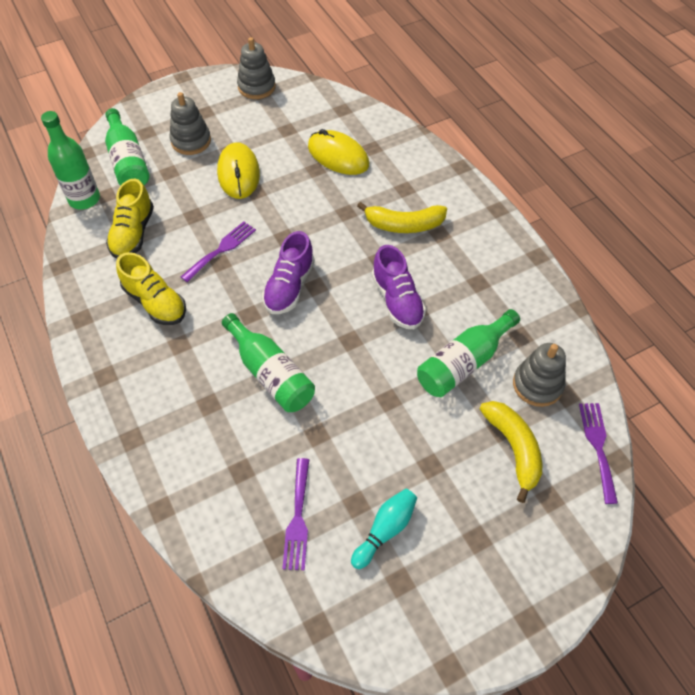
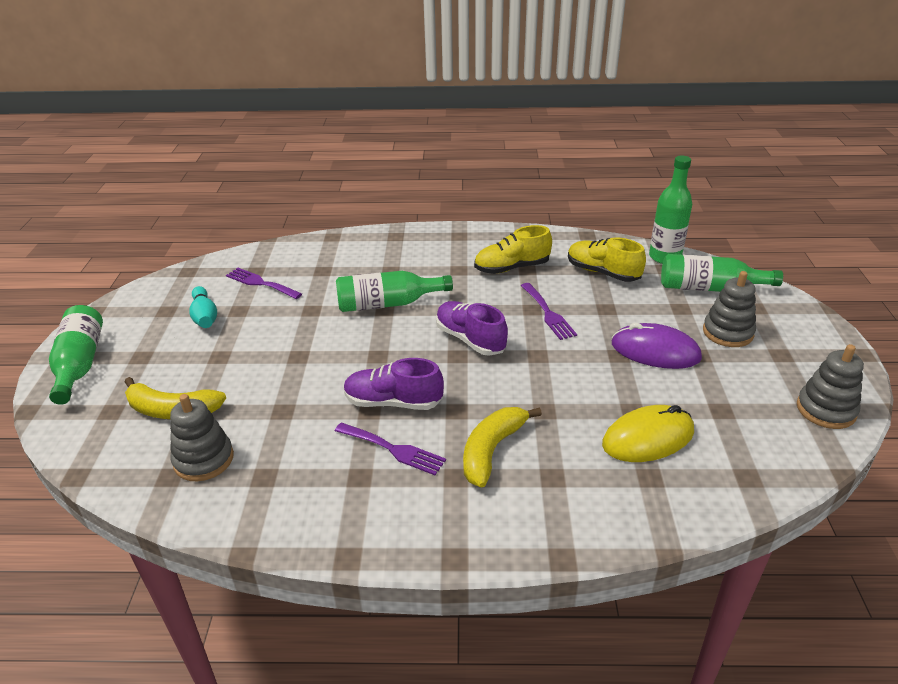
camera: 120 degrees right, 20 degrees down
yellow mouse [217,142,260,199] -> purple mouse [612,323,702,369]
green bottle [417,309,520,397] -> green bottle moved to [49,305,103,405]
purple fork [579,403,618,504] -> purple fork moved to [335,423,446,475]

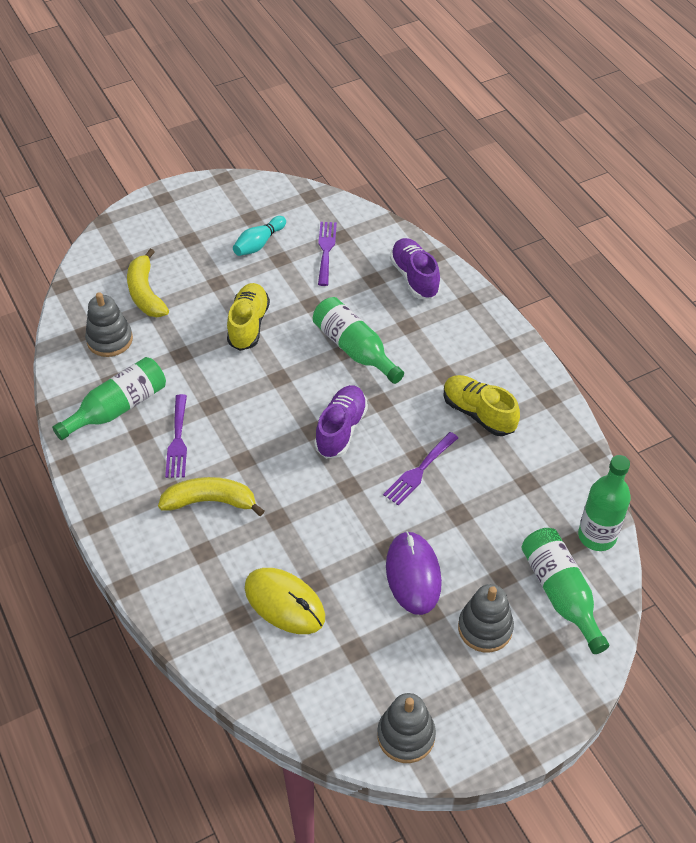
camera: 60 degrees right, 15 degrees up
green bottle [49,305,103,405] -> green bottle moved to [52,357,166,440]
purple shoe [344,358,444,410] -> purple shoe moved to [390,238,441,299]
yellow shoe [568,238,646,282] -> yellow shoe moved to [227,283,270,351]

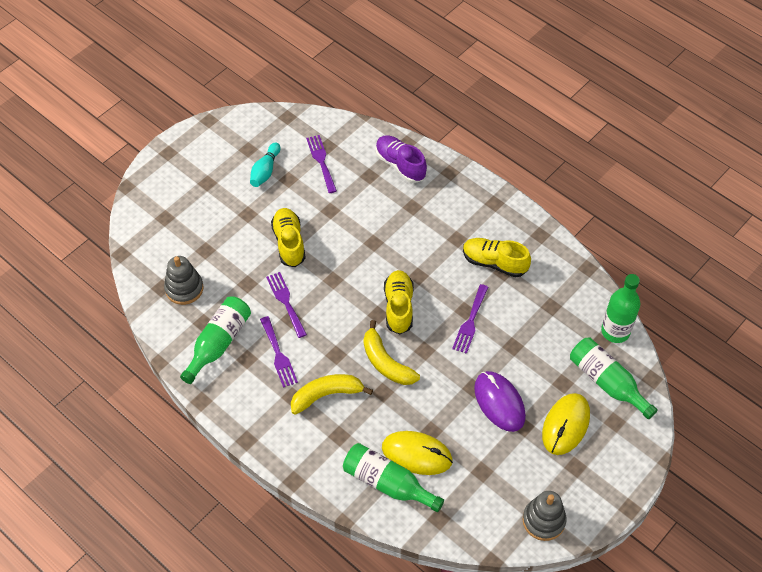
camera: 20 degrees left, 5 degrees up
yellow banana [127,248,169,317] -> yellow banana moved to [364,320,420,385]
green bottle [313,297,404,384] -> green bottle moved to [343,443,444,512]
purple shoe [314,385,368,459] -> yellow shoe [384,270,414,334]
grey stacking toy [458,584,514,652] -> yellow mouse [542,393,590,455]
none -> purple fork [266,272,307,338]

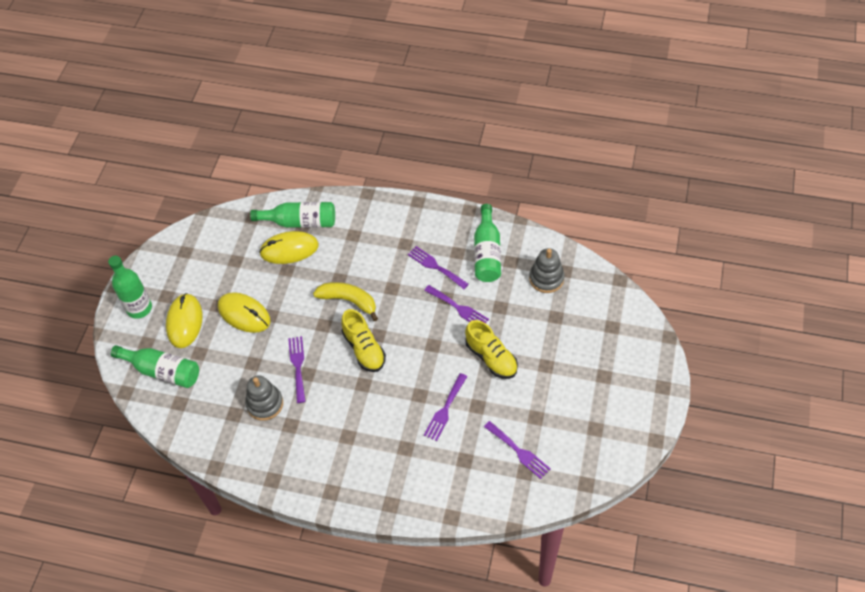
camera: 155 degrees right, 0 degrees up
turquoise bowling pin [250,142,280,187] -> none
yellow banana [291,374,373,415] -> none
purple shoe [375,135,427,183] -> none
yellow shoe [463,238,531,277] -> none
purple mouse [474,371,526,432] -> yellow mouse [218,292,271,333]
grey stacking toy [522,491,566,541] -> grey stacking toy moved to [245,375,283,421]
green bottle [601,274,640,343] -> green bottle moved to [108,256,152,319]
none -> purple fork [424,373,467,441]

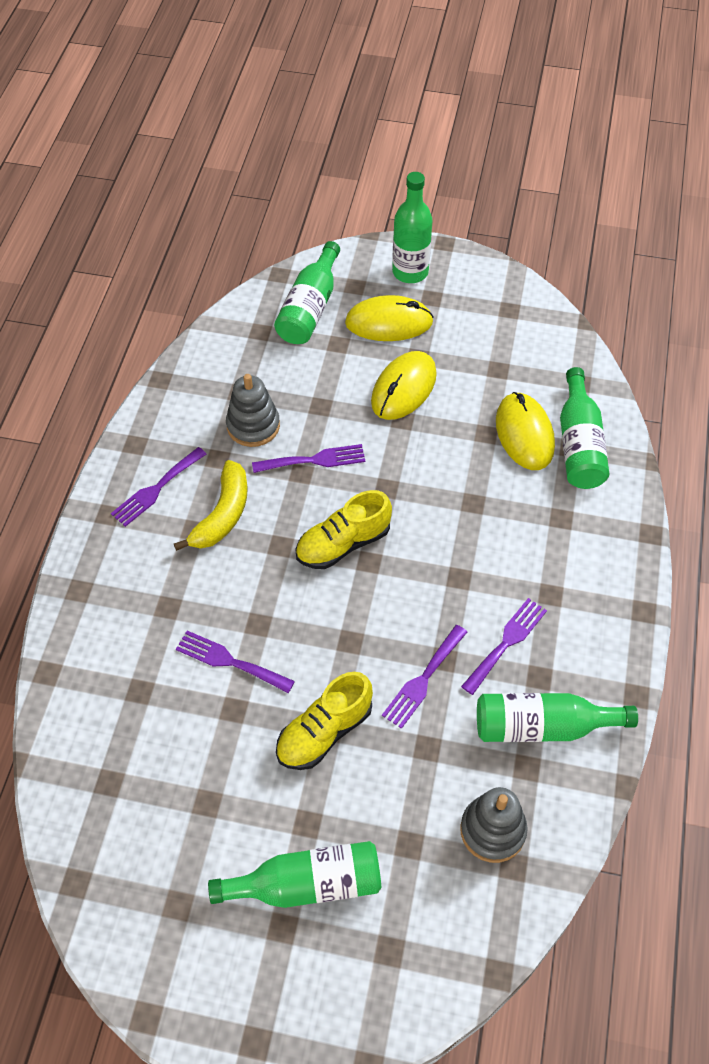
camera: 85 degrees right, 0 degrees up
yellow banana [313,282,378,321] -> yellow banana moved to [174,460,248,551]
purple fork [484,421,551,479] -> purple fork moved to [111,447,207,527]
none -> green bottle [208,841,381,908]

